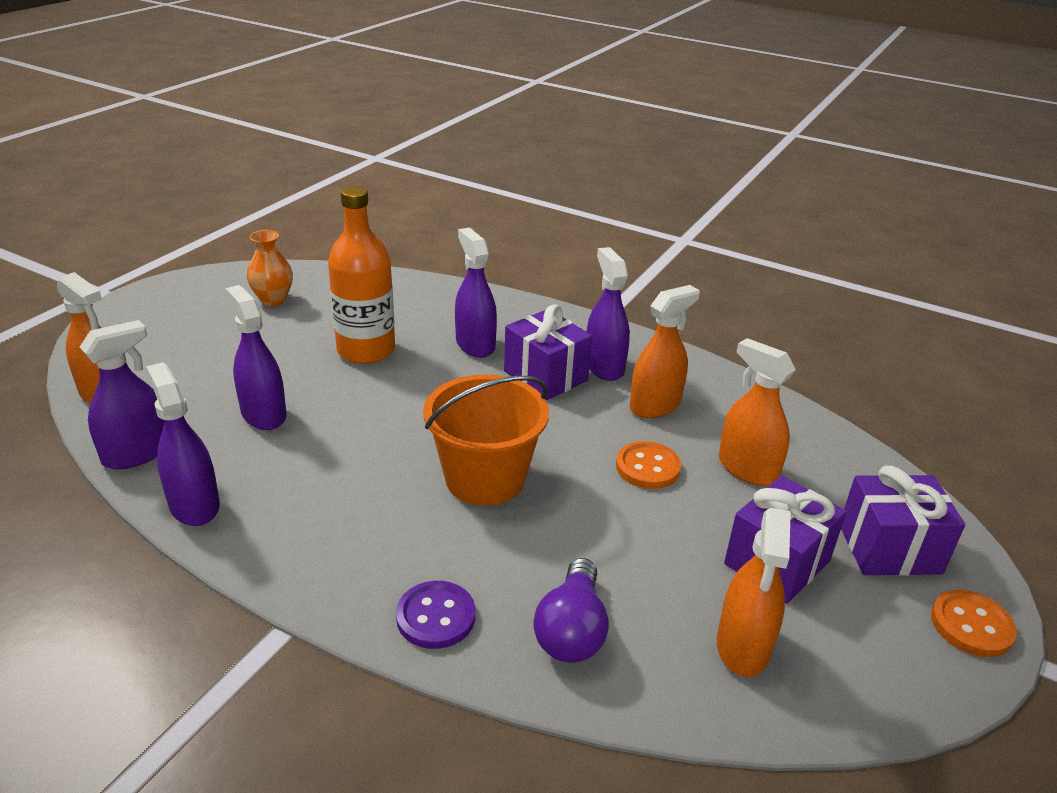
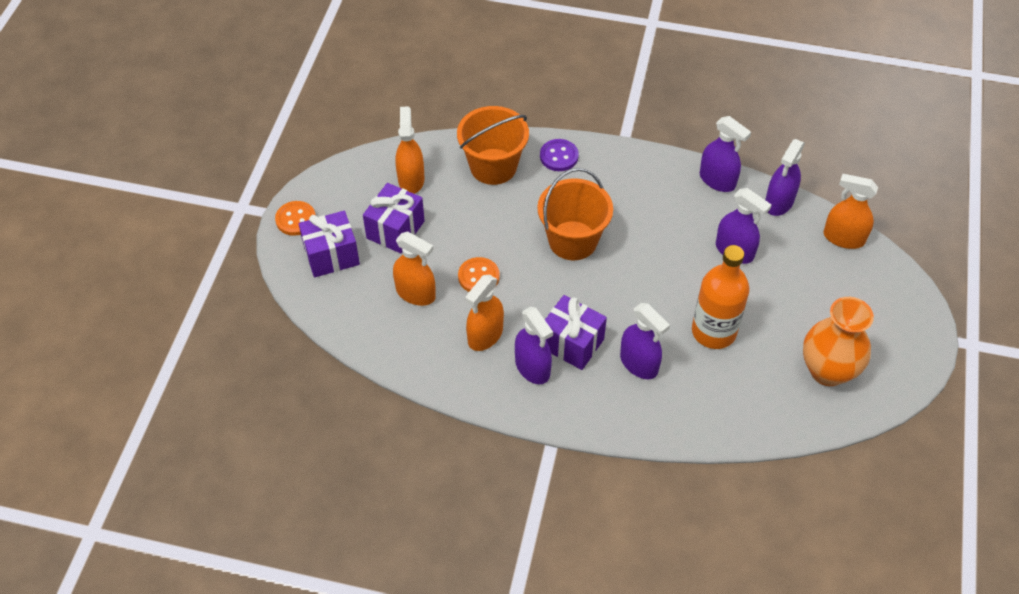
camera: 165 degrees right, 20 degrees up
orange vase [247,230,293,306] -> orange vase [803,297,874,386], size x1.69
purple light bulb [533,558,609,663] -> orange bucket [457,106,529,185]

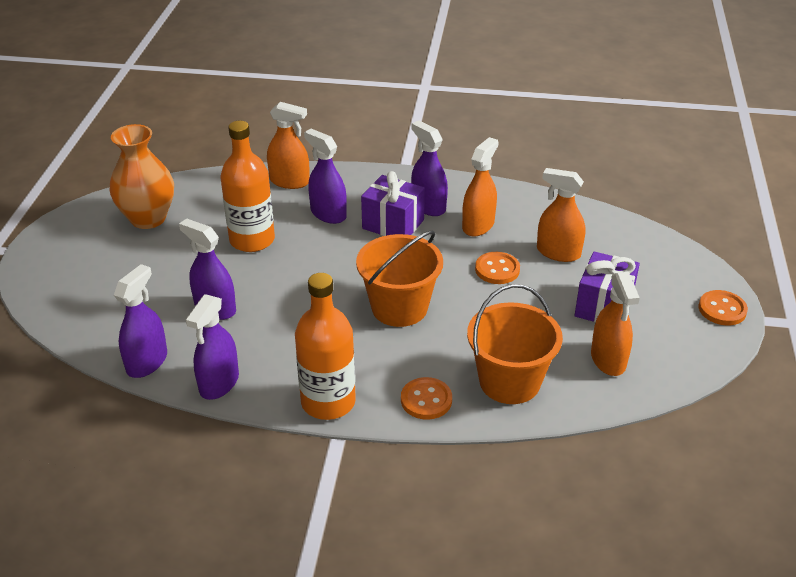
camera: 175 degrees right, 15 degrees down
purple gift [299,211,360,278] -> none
purple button [540,139,579,171] -> orange button [401,377,452,420]
purple spray bottle [700,116,751,192] -> purple spray bottle turned 105 degrees counterclockwise [186,294,239,400]
orange spray bottle [824,174,878,249] -> orange spray bottle moved to [267,102,310,189]
none -> orange bottle [295,273,356,420]

